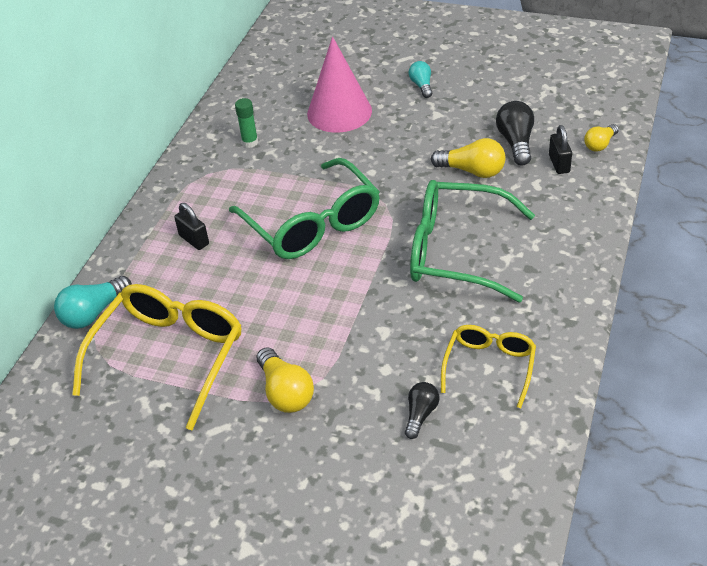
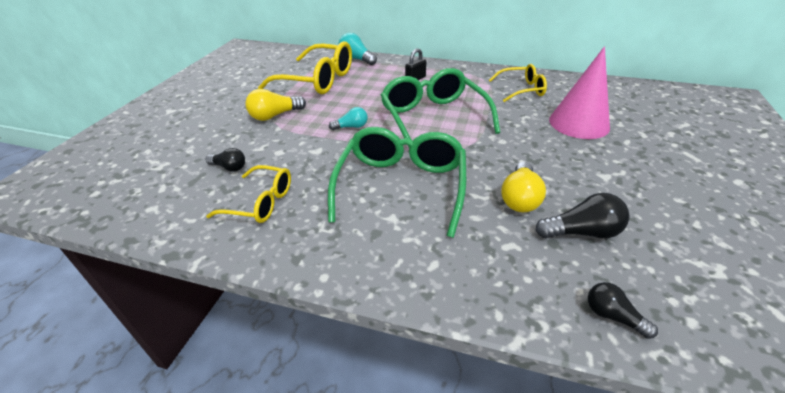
camera: 85 degrees right, 5 degrees down
green glasses [229,158,380,259] -> green glasses turned 105 degrees clockwise [381,68,500,147]
green glue stick [235,98,258,148] -> yellow glasses [489,64,547,102]
turquoise light bulb [409,61,432,98] -> turquoise light bulb moved to [329,107,368,130]
black padlock [549,125,572,174] -> none
yellow light bulb [584,124,619,151] -> black light bulb [588,282,658,339]

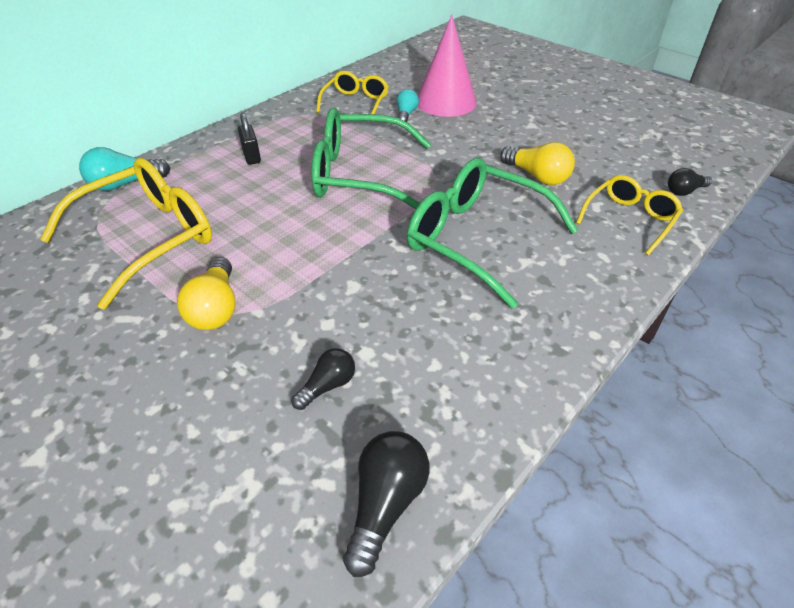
camera: 65 degrees left, 5 degrees up
yellow glasses [206,165,291,223] -> yellow glasses moved to [576,175,683,255]
turquoise light bulb [329,107,368,130] -> turquoise light bulb moved to [397,89,419,122]
black light bulb [536,193,630,239] -> black light bulb moved to [343,431,429,577]

